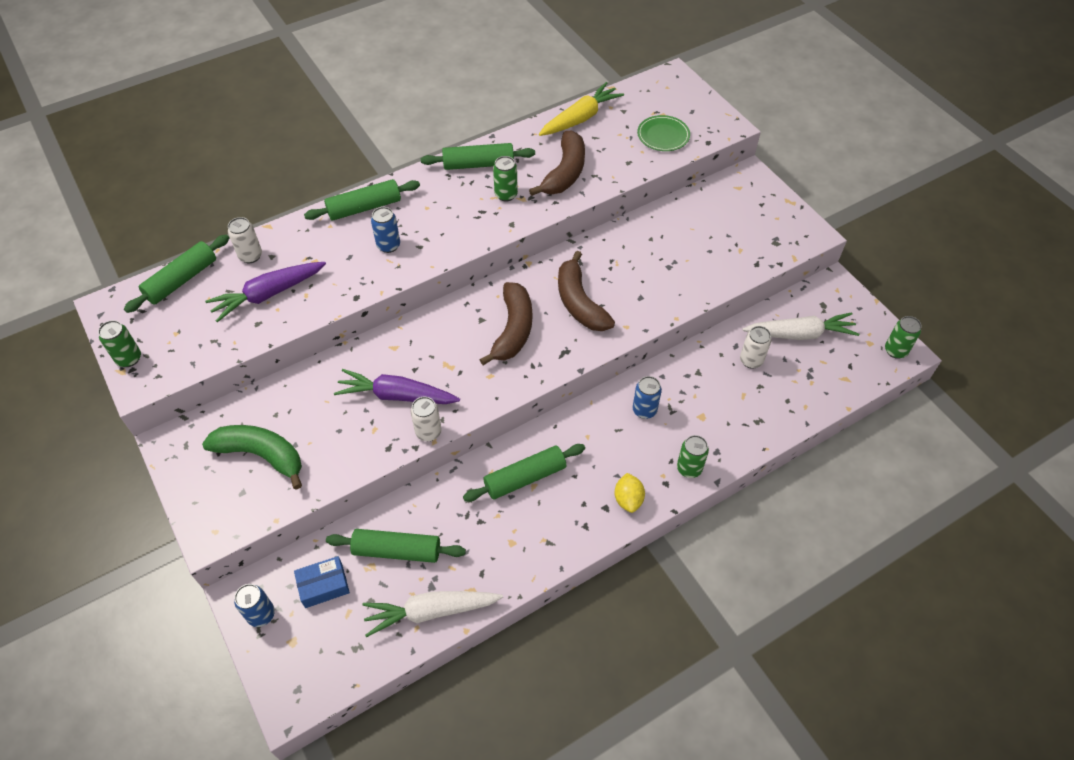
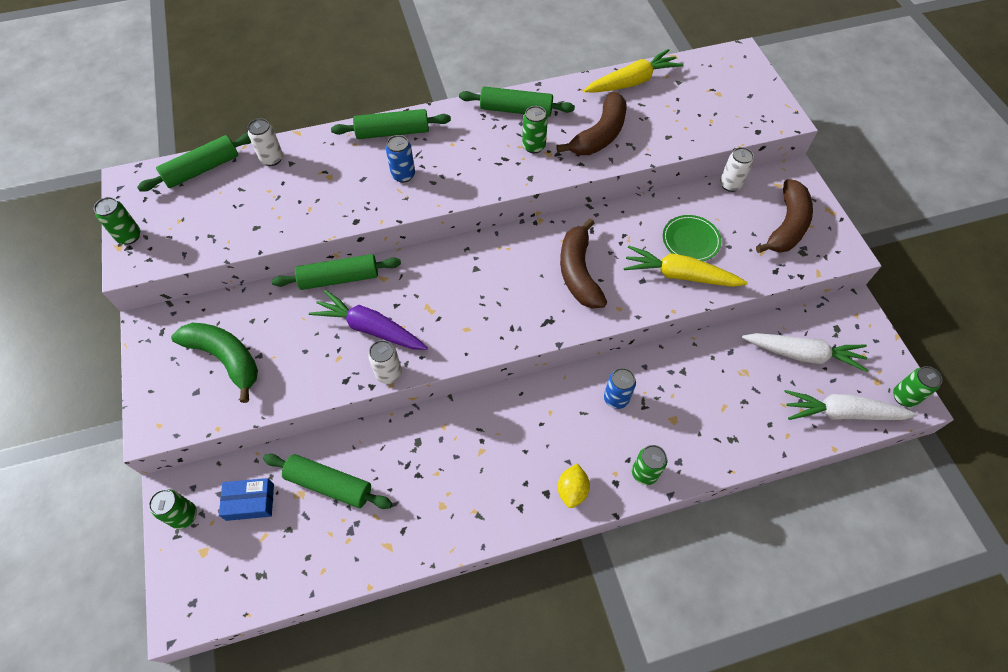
camera: 15 degrees right, 5 degrees up
purple carrot [205,262,326,322] -> none
blue can [234,584,275,627] -> green can [149,489,197,529]
white carrot [362,591,503,637] -> white carrot moved to [784,390,918,420]
green rolling pin [463,444,585,502] -> green rolling pin moved to [272,254,401,290]
brown banana [480,282,532,366] -> brown banana moved to [756,179,813,253]
green plate [637,115,690,151] -> green plate moved to [663,215,722,261]
white can [740,326,772,369] -> white can moved to [720,147,754,192]
none -> yellow carrot [624,246,748,287]

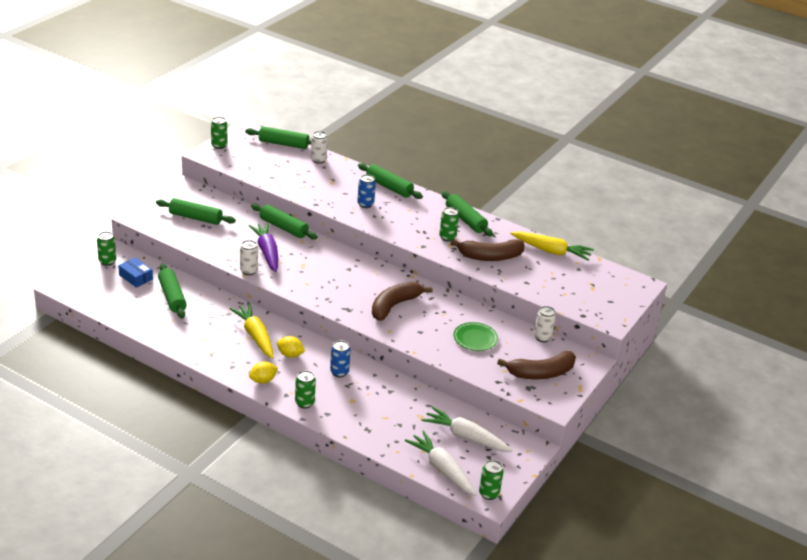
camera: 45 degrees right, 25 degrees down
green banana [171,323,258,403] -> green rolling pin [156,198,236,225]
yellow carrot [624,246,748,287] -> yellow carrot moved to [230,303,274,359]
white carrot [742,333,869,372] -> white carrot turned 150 degrees clockwise [421,406,513,452]
none -> yellow lemon [277,336,305,358]

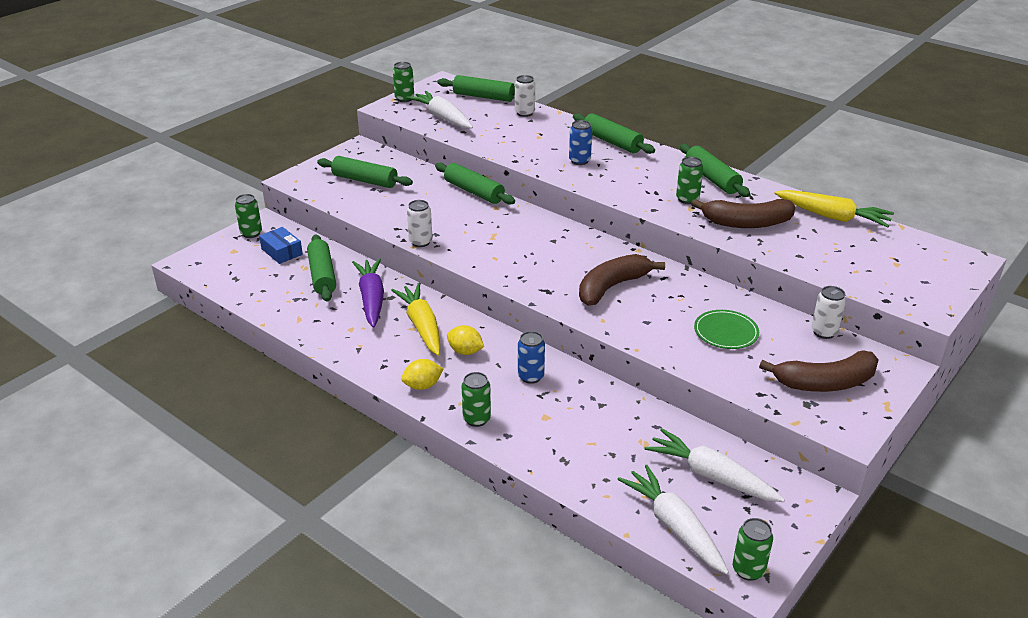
camera: 10 degrees right, 0 degrees up
purple carrot [248,223,278,272] -> purple carrot moved to [352,258,384,328]
none -> white carrot [406,91,473,129]

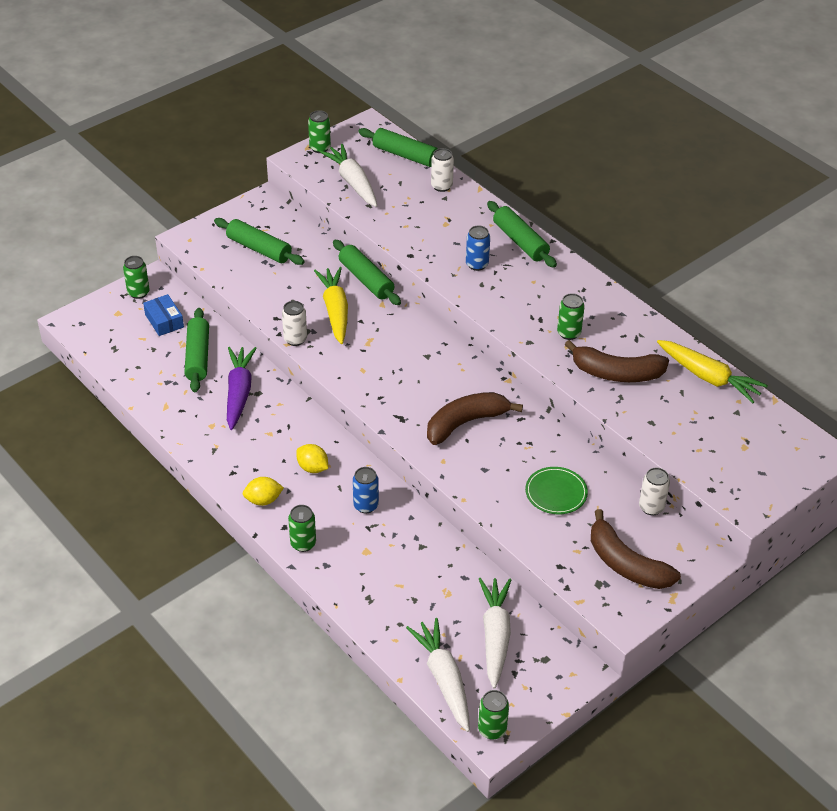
camera: 10 degrees right, 10 degrees up
yellow carrot [391,283,440,356] -> yellow carrot moved to [314,267,348,344]
white carrot [645,428,785,502] -> white carrot turned 45 degrees clockwise [479,578,511,689]
green rolling pin [680,144,750,197] -> none
brown banana [759,350,879,392] -> brown banana turned 45 degrees clockwise [591,509,681,589]

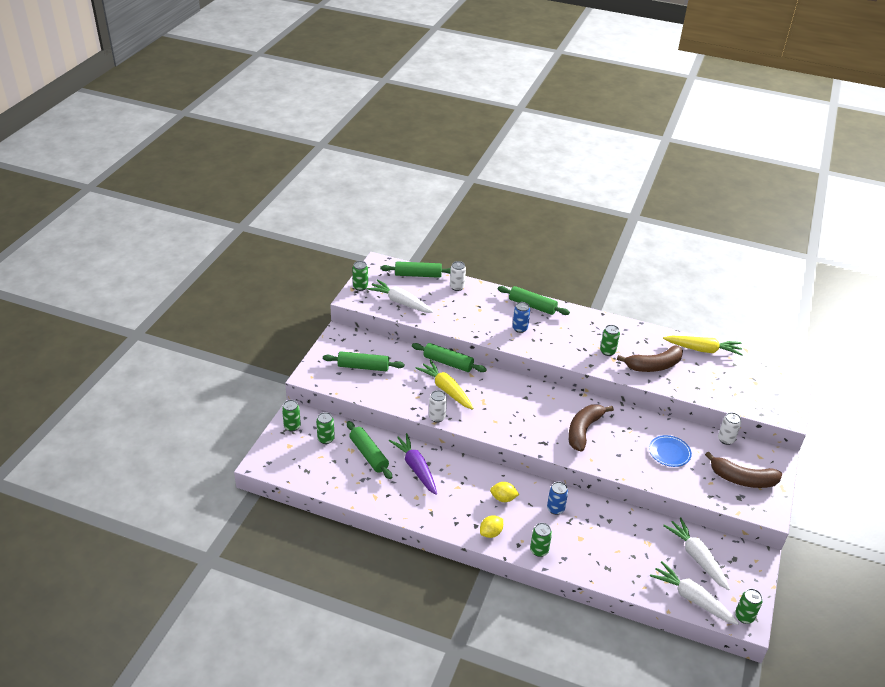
camera: 30 degrees left, 5 degrees down
blue box [143,294,184,336] -> green can [316,412,335,444]
green plate [525,467,588,514] -> blue plate [649,435,692,467]

